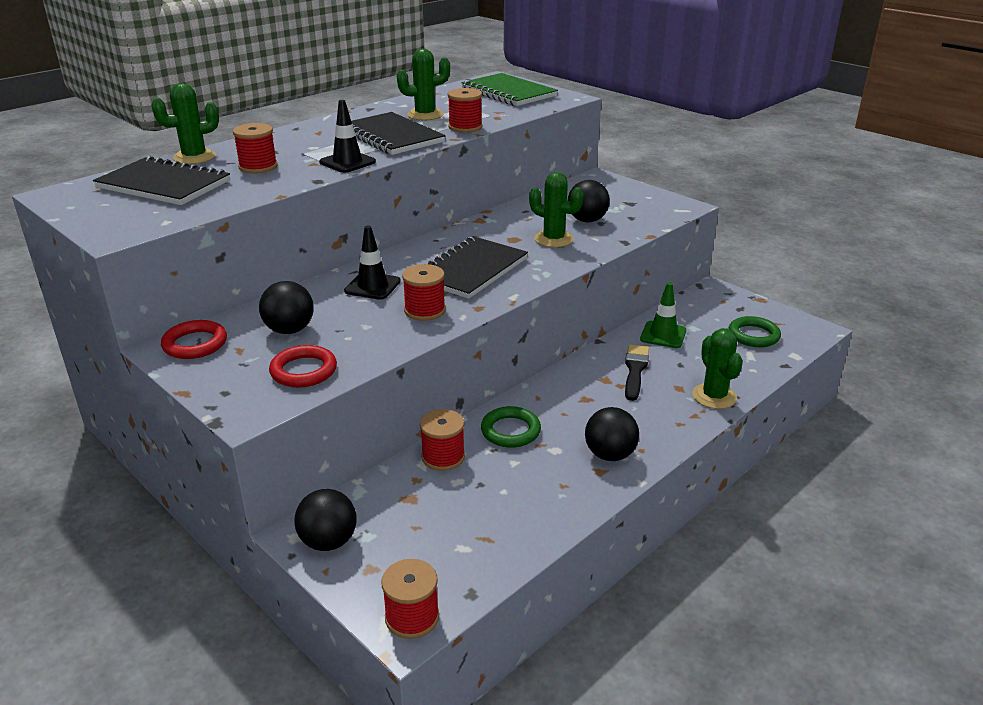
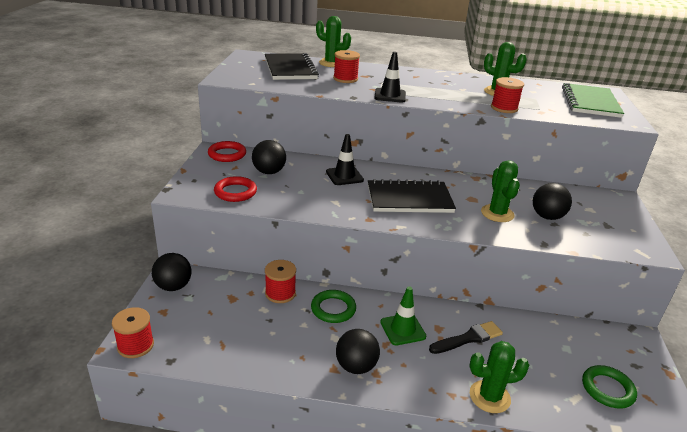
camera: 50 degrees right, 0 degrees up
black notebook [351,112,445,155] -> none
red spool [402,264,446,321] -> none
green traffic cone [640,282,686,348] -> green traffic cone moved to [380,286,426,345]
green cactus [692,328,743,409] -> green cactus turned 45 degrees clockwise [469,341,529,413]

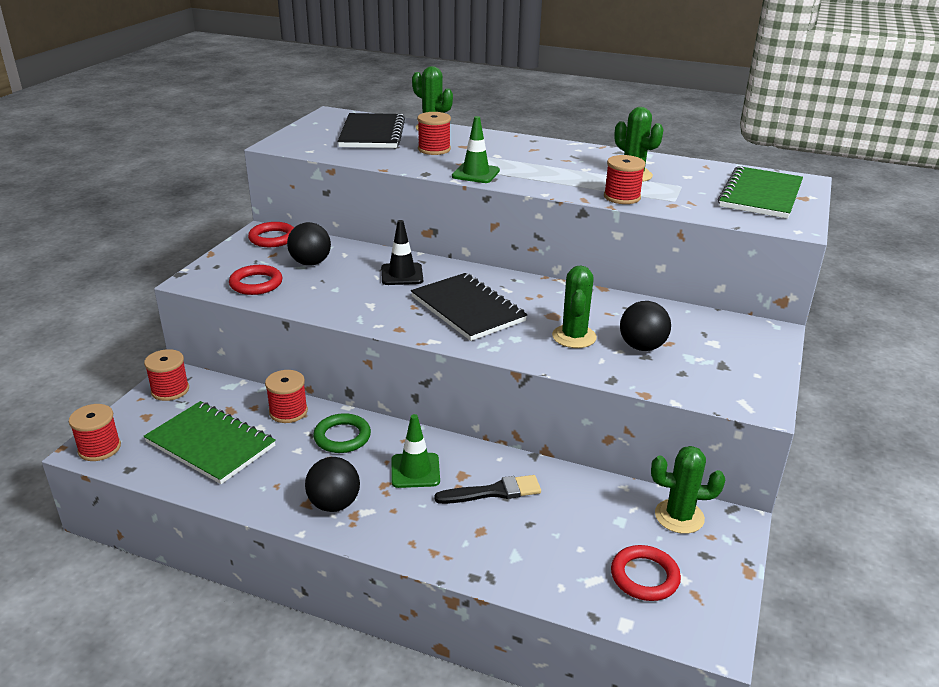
camera: 15 degrees right, 0 degrees up
black ball [152,253,192,291] -> red spool [144,349,189,401]
black notebook [368,179,456,213] -> black notebook turned 45 degrees clockwise [411,273,527,341]
black traffic cone [374,52,406,103] -> green traffic cone [452,116,500,183]
green cactus [469,341,529,413] -> green cactus moved to [651,446,725,534]
green ring [582,365,637,409] -> red ring [611,545,681,601]
none -> green notebook [144,401,276,484]

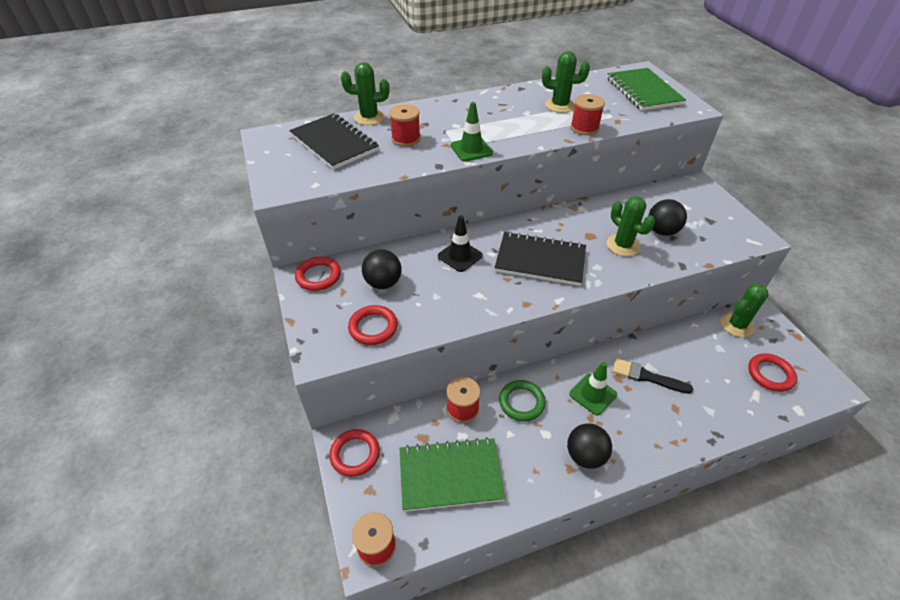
camera: 40 degrees left, 15 degrees up
red spool [144,349,189,401] -> red ring [329,429,380,477]
black brush [434,475,541,504] -> black brush turned 105 degrees counterclockwise [613,358,693,394]

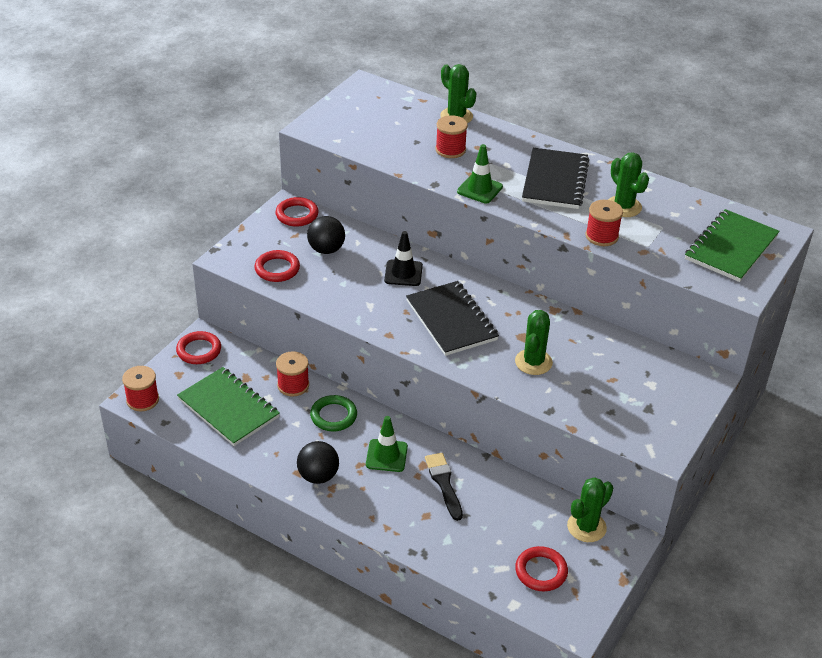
camera: 50 degrees right, 5 degrees down
black notebook [289,113,379,170] -> black notebook moved to [522,148,589,209]
black ball [648,199,687,236] -> none
green cactus [721,283,769,337] -> green cactus turned 60 degrees counterclockwise [567,477,613,542]

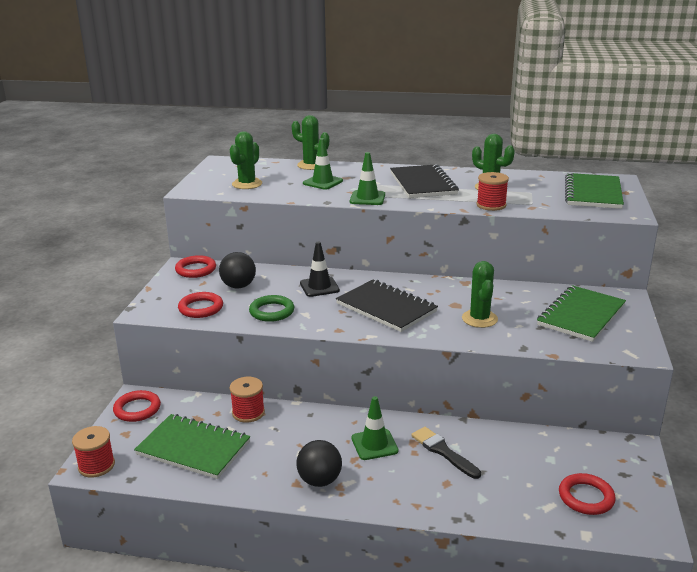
camera: 20 degrees left, 15 degrees down
green ring [310,395,357,431] -> green ring moved to [249,295,294,322]
red spool [436,115,468,158] -> green traffic cone [303,138,343,190]
green cactus [567,477,613,542] -> green cactus moved to [230,131,262,189]
none -> green notebook [537,285,626,342]

